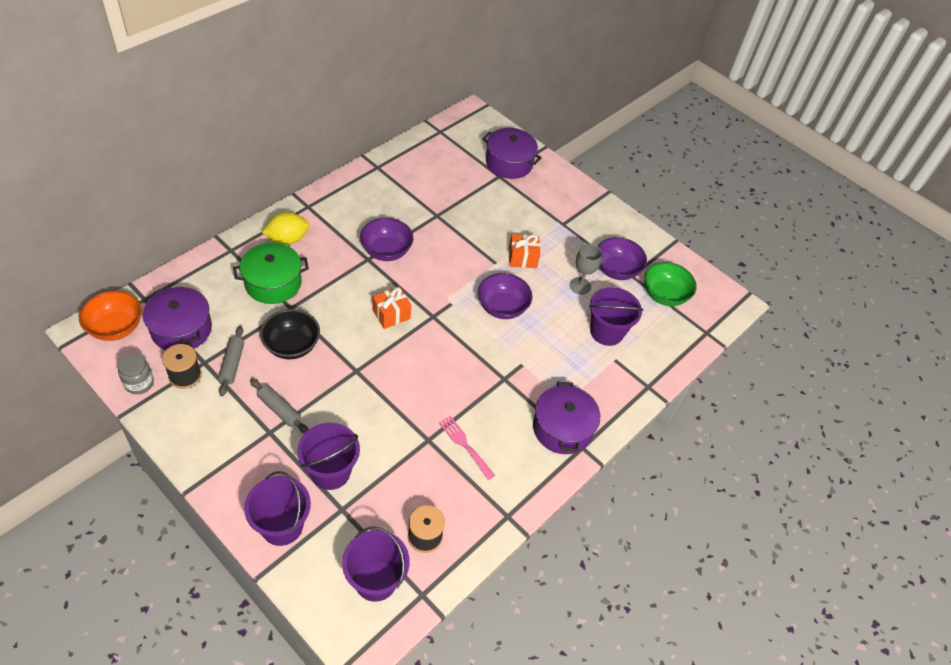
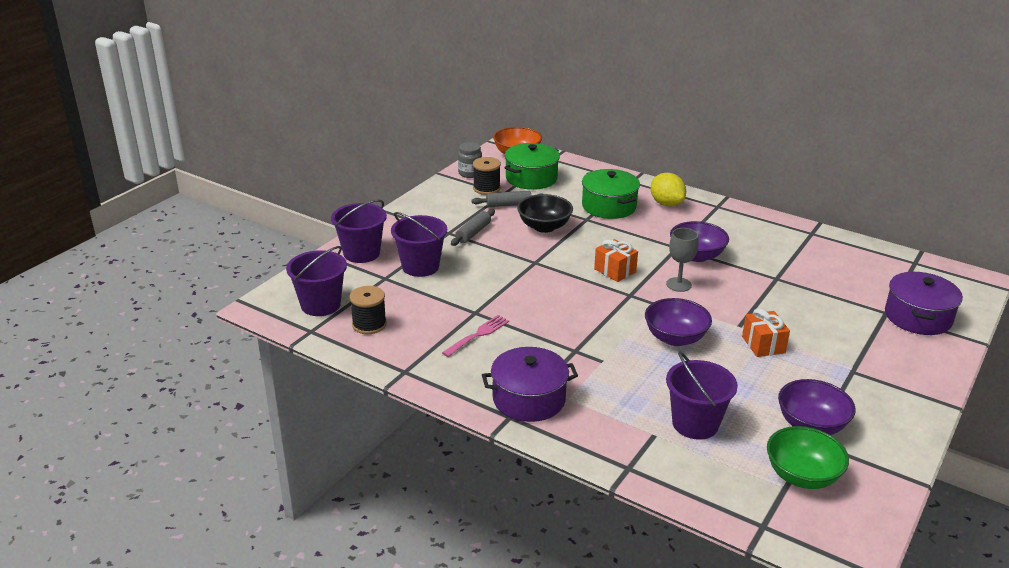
camera: 85 degrees right, 20 degrees down
purple pot [143,286,212,350] -> green pot [504,143,560,190]
grey goblet [570,244,602,295] -> grey goblet moved to [666,228,699,292]

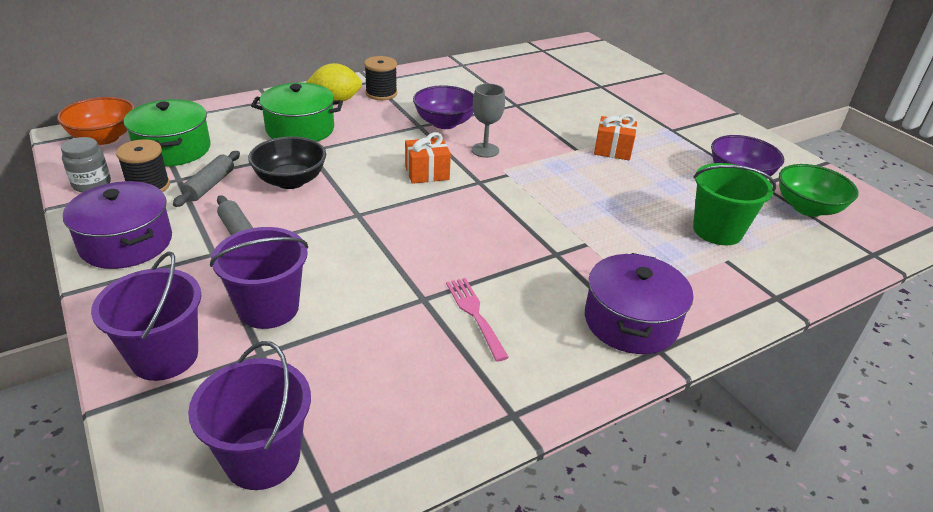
camera: 65 degrees left, 5 degrees up
black spool [350,286,387,334] -> black spool moved to [364,56,397,100]
purple bowl [645,298,712,346] -> none
purple bucket [666,352,738,440] -> green bucket [693,163,776,245]
purple pot [885,272,963,335] -> purple pot moved to [63,181,172,269]

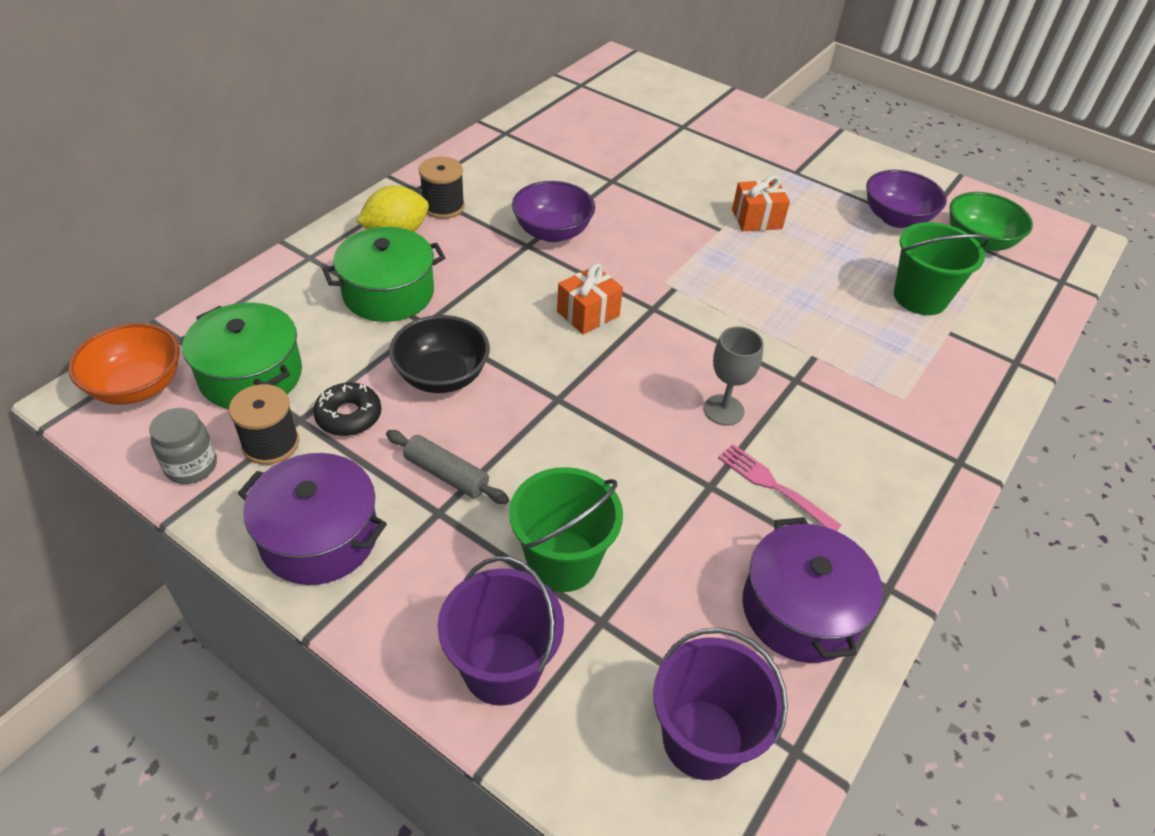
camera: 25 degrees left, 10 degrees up
grey rolling pin [173,151,240,207] -> black donut [313,383,381,436]
purple bucket [210,227,308,329] -> green bucket [509,467,623,592]
grey goblet [471,83,505,158] -> grey goblet moved to [704,326,764,426]
purple pot [585,253,693,354] -> purple pot moved to [743,517,883,663]

